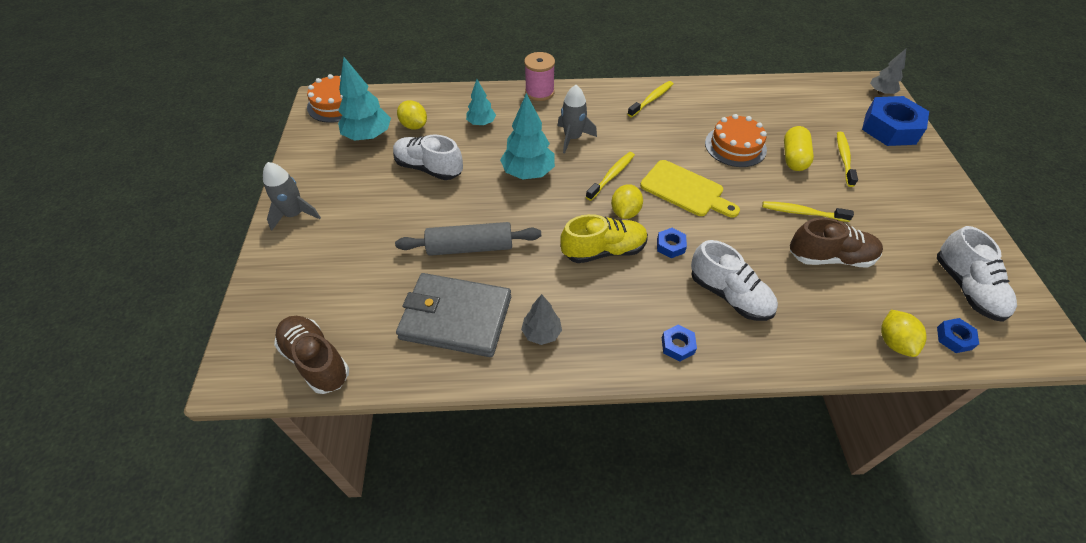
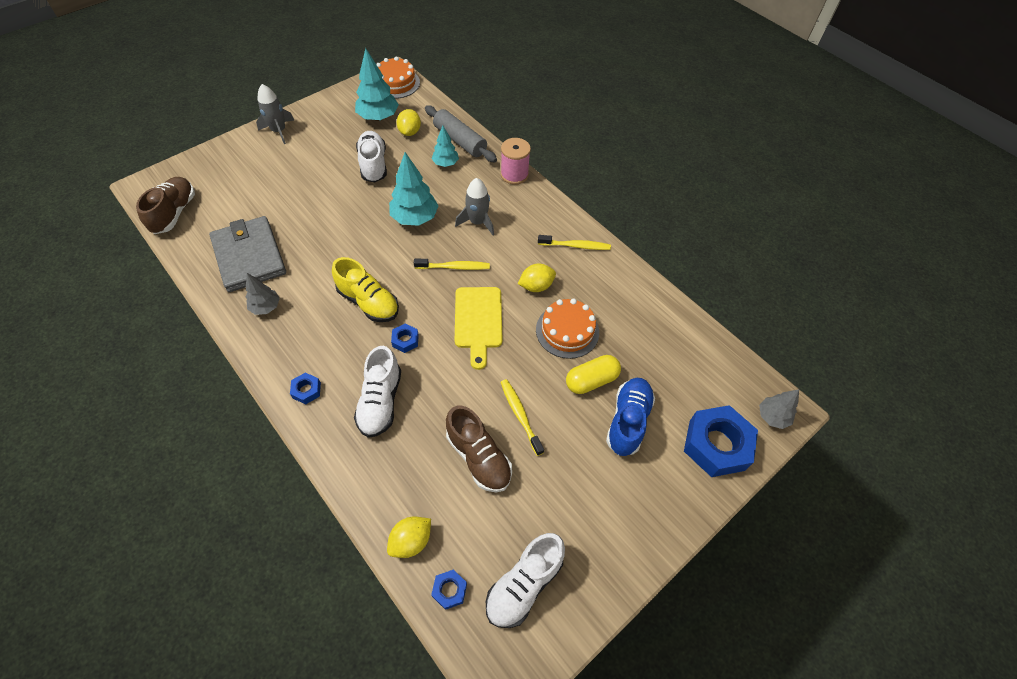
camera: 50 degrees right, 5 degrees up
grey rolling pin [395,222,541,256] -> grey rolling pin moved to [425,105,497,162]
yellow lemon [611,184,643,219] -> yellow lemon moved to [518,263,556,292]
yellow toothbrush [837,132,858,187] -> blue shoe [606,378,655,456]

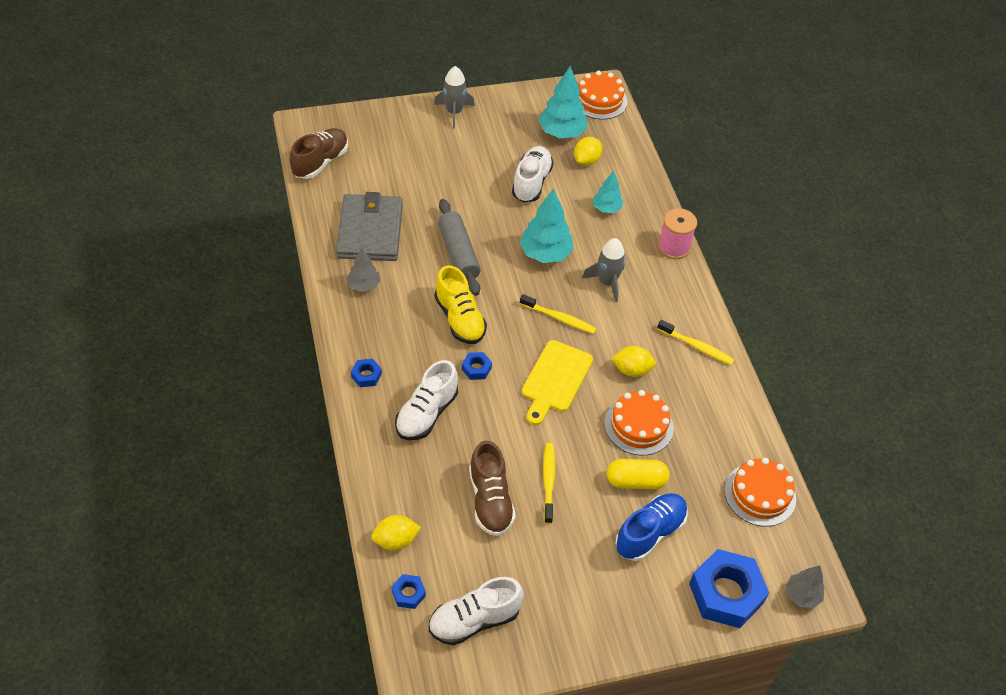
camera: 25 degrees right, 5 degrees down
grey rolling pin [425,105,497,162] -> grey rolling pin moved to [438,199,481,296]
none -> orange cake [724,458,796,527]

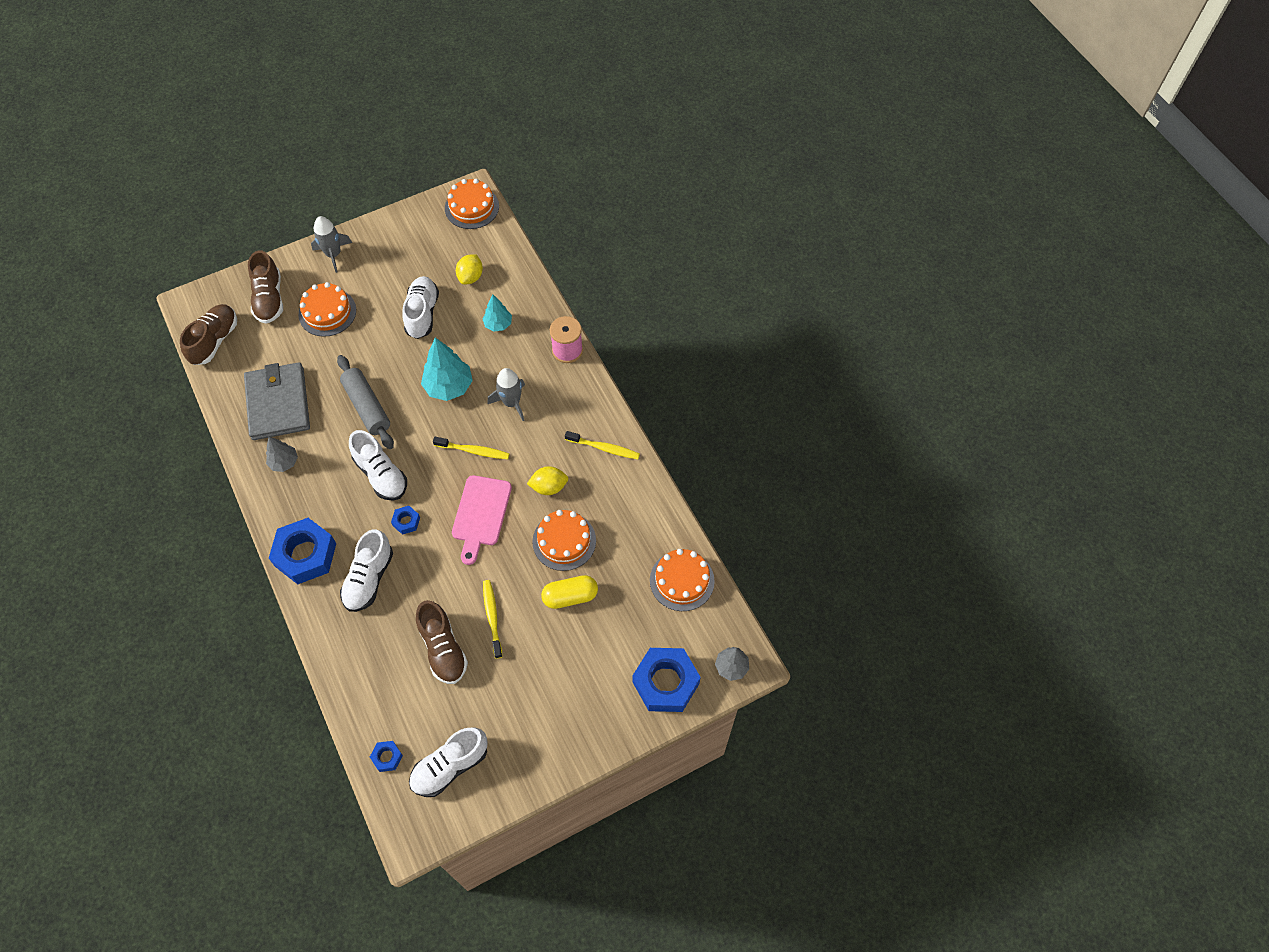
camera: 10 degrees left, 10 degrees up
blue nut [351,359,382,387] -> blue nut [269,518,336,584], size x2.22
yellow lemon [371,515,421,550] -> none
yellow shoe [435,265,487,344] -> white shoe [349,430,407,501]
yellow cutting board [522,340,593,425] -> pink cutting board [452,475,512,565]
turquoise tree [538,66,587,138] -> none
blue shoe [615,493,688,561] -> none
none -> brown shoe [248,250,283,324]
none -> orange cake [299,282,356,337]

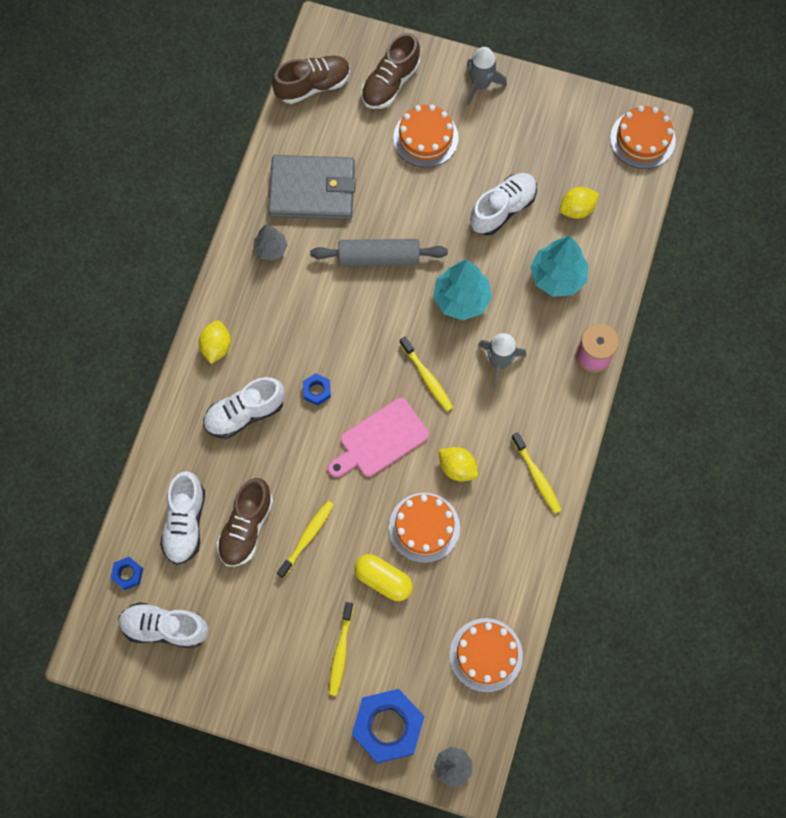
camera: 45 degrees right, 10 degrees up
grey wallet [244,362,310,440] -> grey wallet turned 60 degrees clockwise [268,155,356,220]
blue nut [269,518,336,584] -> yellow lemon [199,321,231,364]
grey rolling pin [337,355,394,449] -> grey rolling pin turned 75 degrees clockwise [310,239,448,266]
white shoe [349,430,407,501] -> white shoe moved to [160,471,205,565]
turquoise tree [483,294,512,332] -> turquoise tree [530,236,588,297], size x1.68
none -> yellow toothbrush [329,602,353,696]

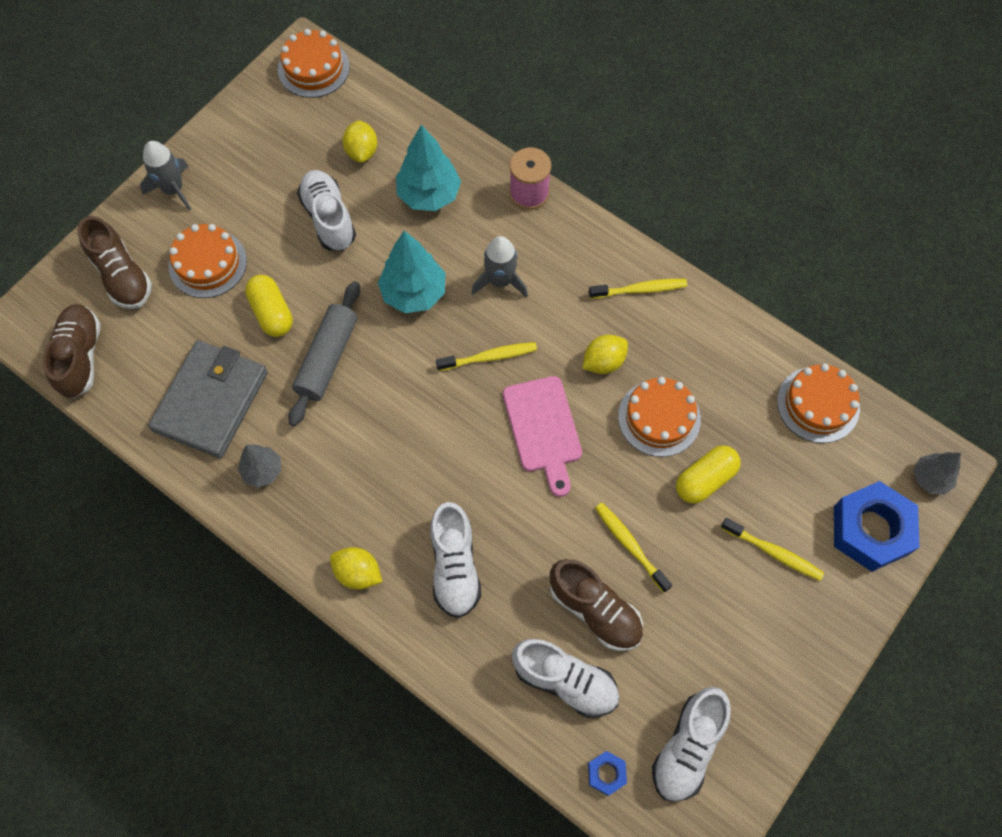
camera: 70 degrees left, 5 degrees down
blue nut [303,373,331,406] -> none
none -> yellow capsule [245,275,293,337]

